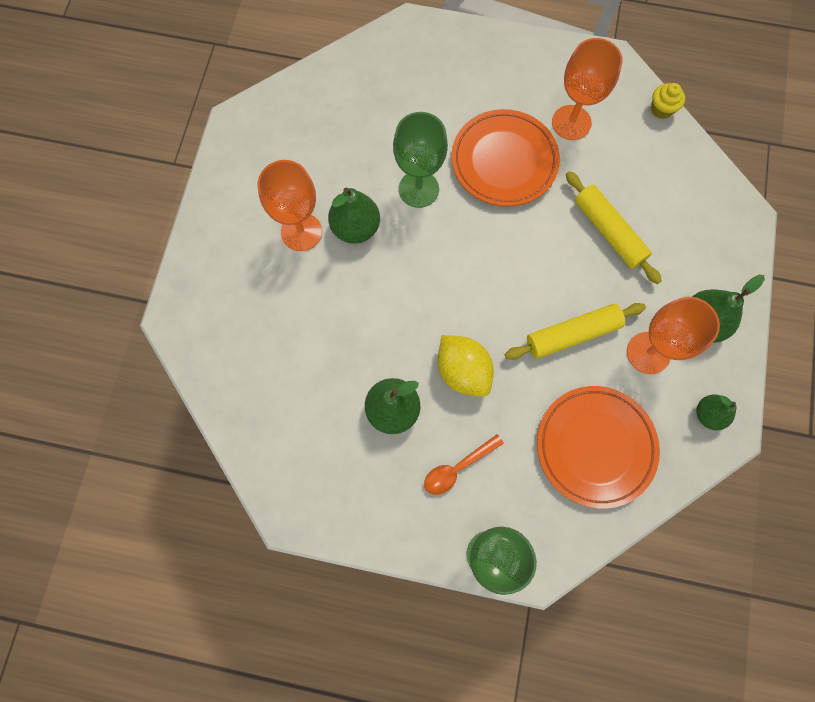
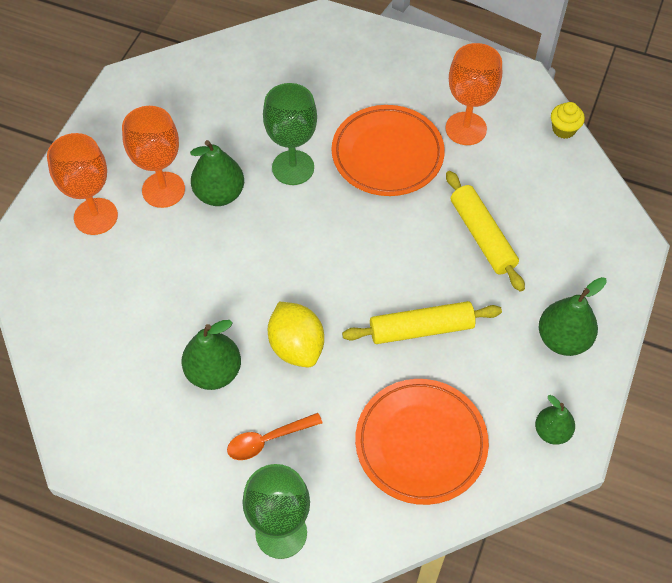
camera: 10 degrees right, 15 degrees down
orange goblet [627,297,720,374] -> orange goblet moved to [47,133,118,235]

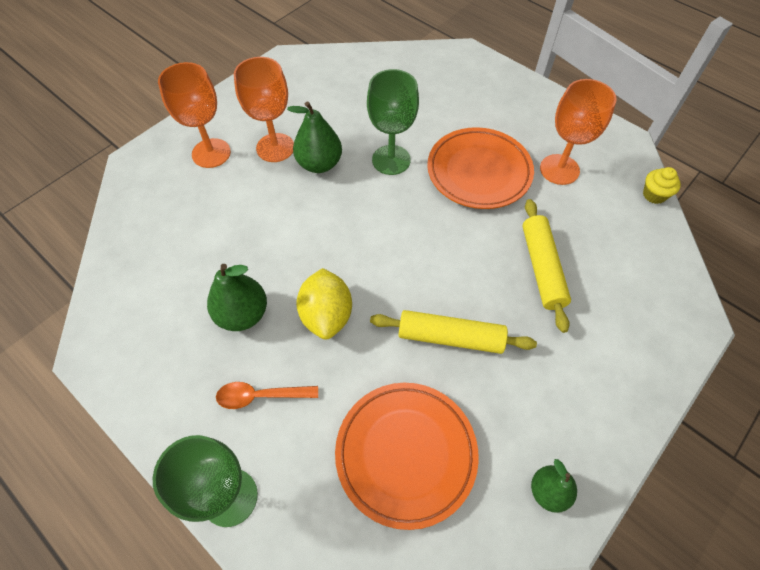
camera: 20 degrees right, 0 degrees up
green pear [539,277,607,356] -> none

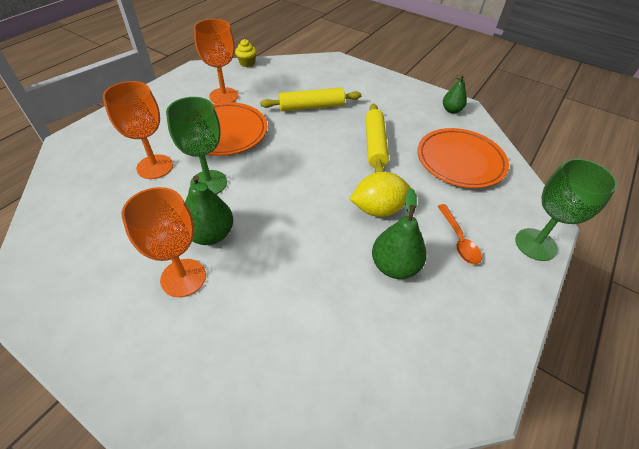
camera: 100 degrees left, 10 degrees down
orange goblet [158,62,231,168] -> orange goblet moved to [103,81,173,179]

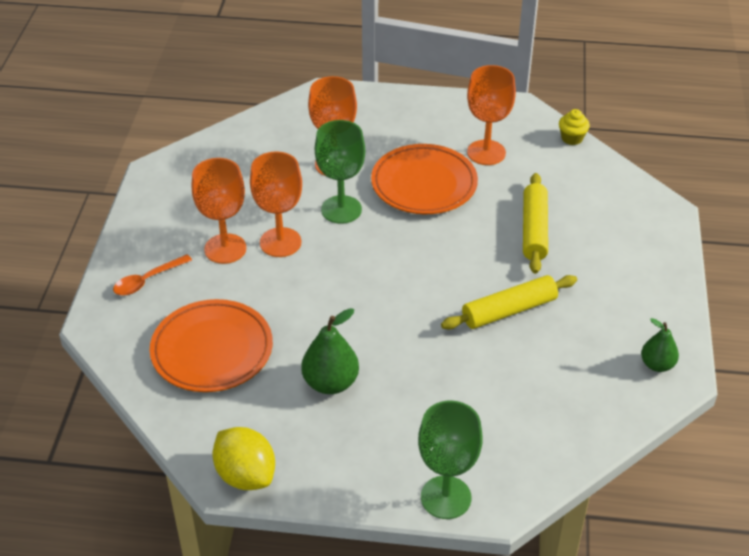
camera: 65 degrees right, 5 degrees down
green pear [185,175,233,245] -> orange goblet [250,152,302,257]
yellow rolling pin [260,88,361,111] -> yellow rolling pin turned 45 degrees clockwise [523,173,548,274]
yellow lemon [350,172,411,217] -> yellow lemon moved to [212,427,275,490]
orange plate [417,128,509,188] -> orange plate moved to [150,299,273,392]
orange spoon [438,204,482,265] -> orange spoon moved to [113,254,192,295]

